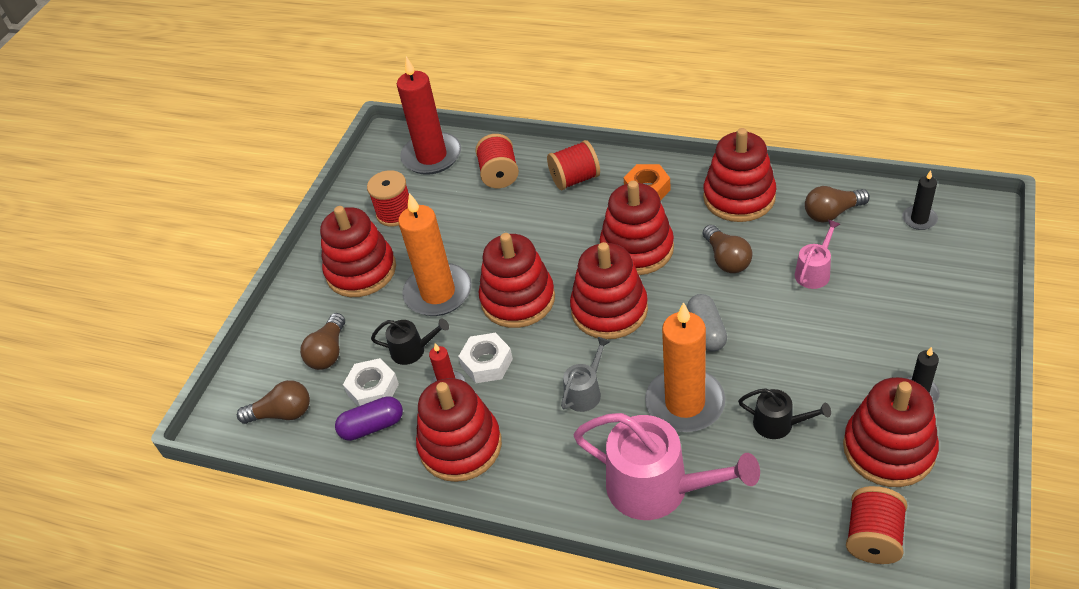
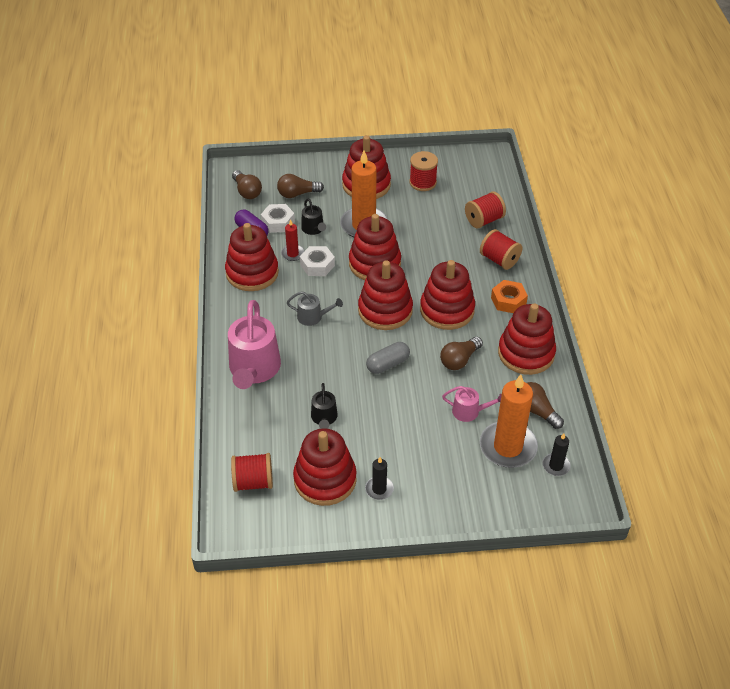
camera: 60 degrees right, 0 degrees up
red candle [397,56,461,175] -> none
orange candle [645,302,725,432] -> orange candle moved to [480,374,538,468]

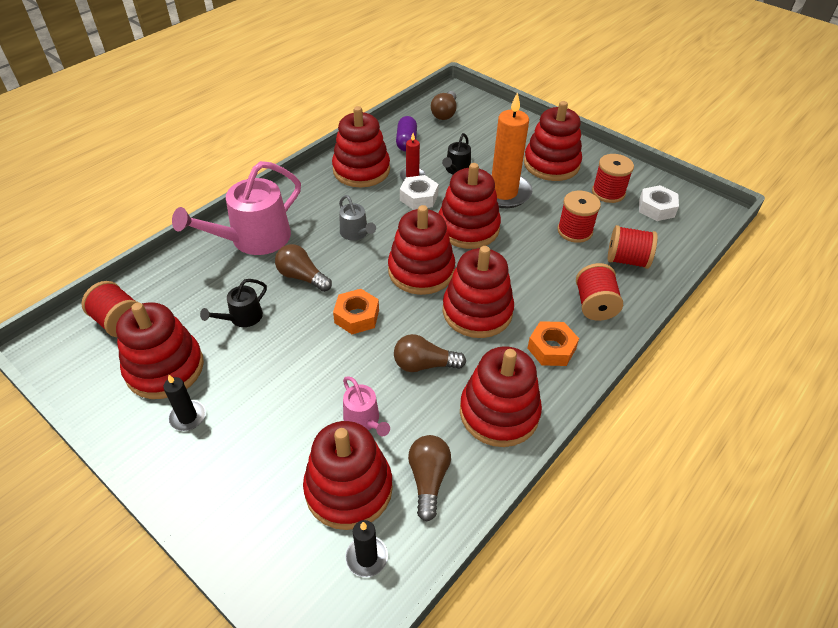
camera: 45 degrees right, 0 degrees up
white nut [261,204,295,233] -> white nut moved to [639,185,679,221]
brown light bulb [277,174,324,198] -> brown light bulb moved to [275,244,332,292]
grey capsule [366,342,410,374] -> orange nut [333,289,379,334]
orange candle [480,374,538,468] -> red stacking toy [303,421,393,530]
none -> red spool [557,191,601,243]

